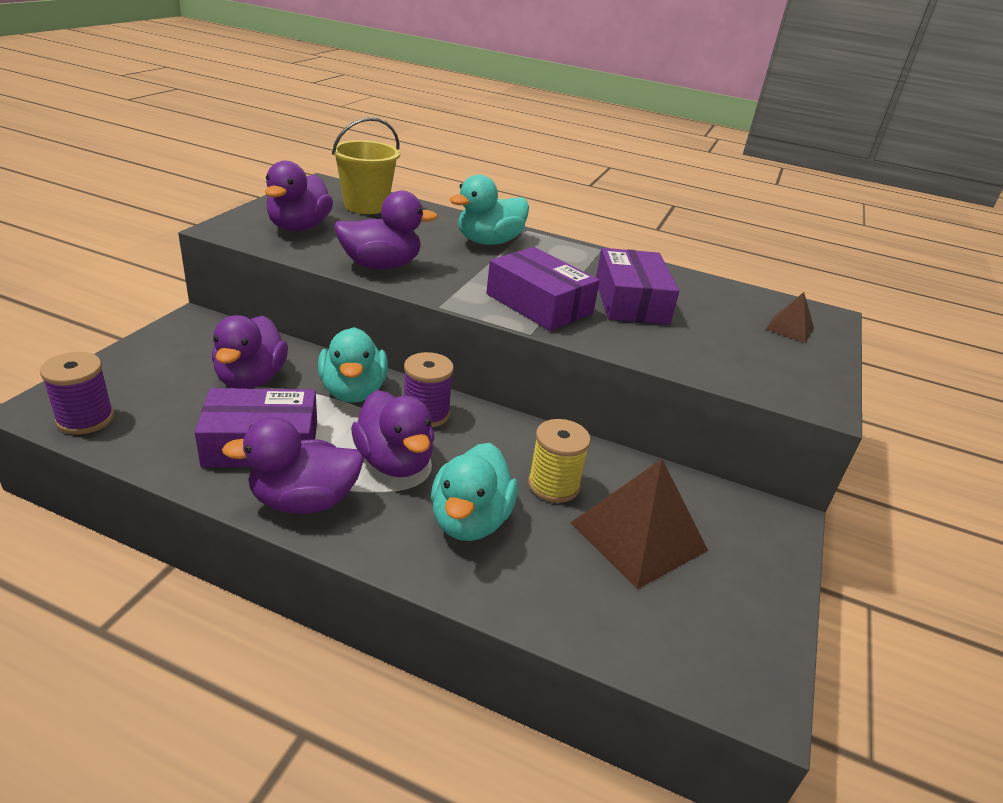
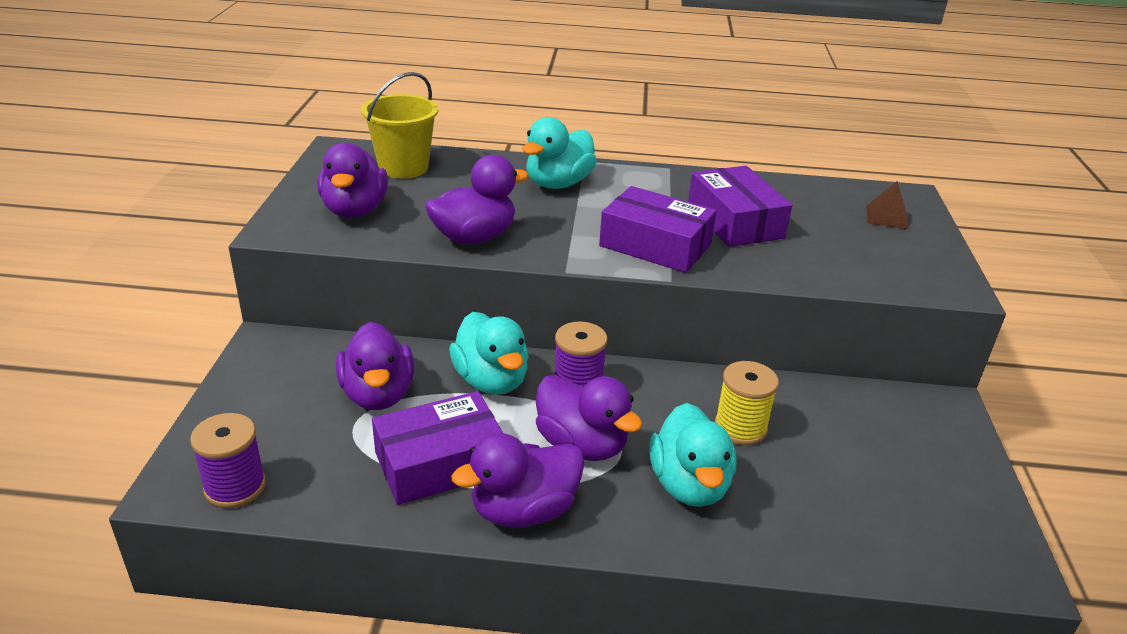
camera: 15 degrees left, 0 degrees up
brown pyramid [570,459,708,589] -> none

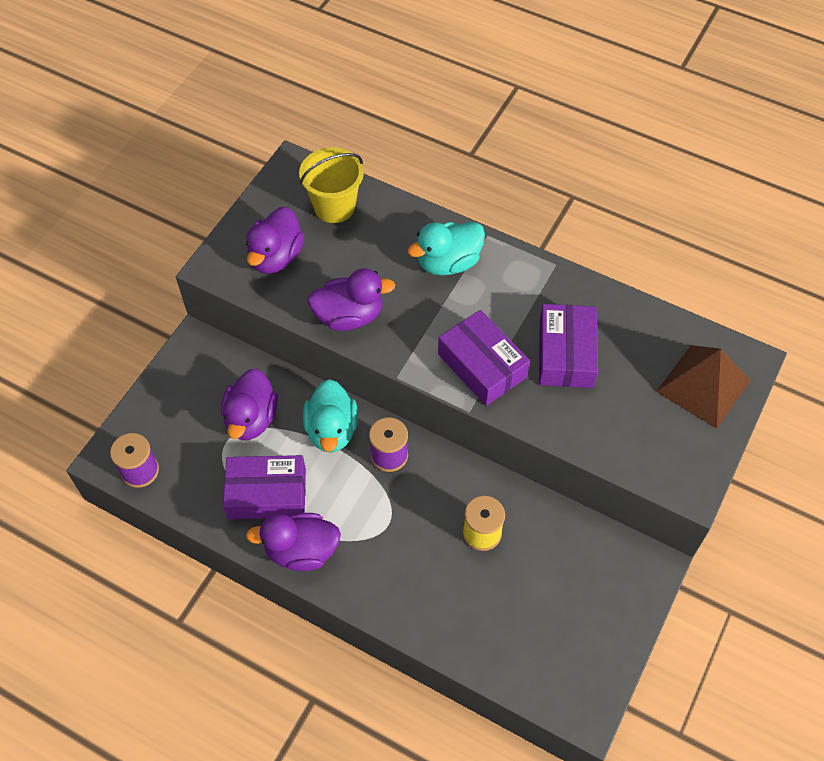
camera: 25 degrees right, 25 degrees up
purple duck [536,375,643,461] -> none
turquoise duck [649,403,736,507] -> none
brown pyramid [866,181,909,229] -> brown pyramid [656,345,751,429], size x1.97

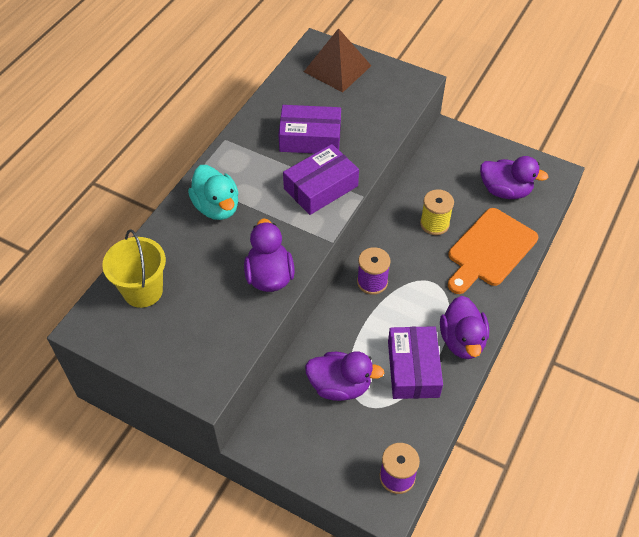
camera: 90 degrees left, 5 degrees down
purple duck [246,207,304,274] -> purple duck moved to [480,156,549,199]
turquoise duck [303,379,358,453] -> none
none -> orange cutting board [448,208,538,294]

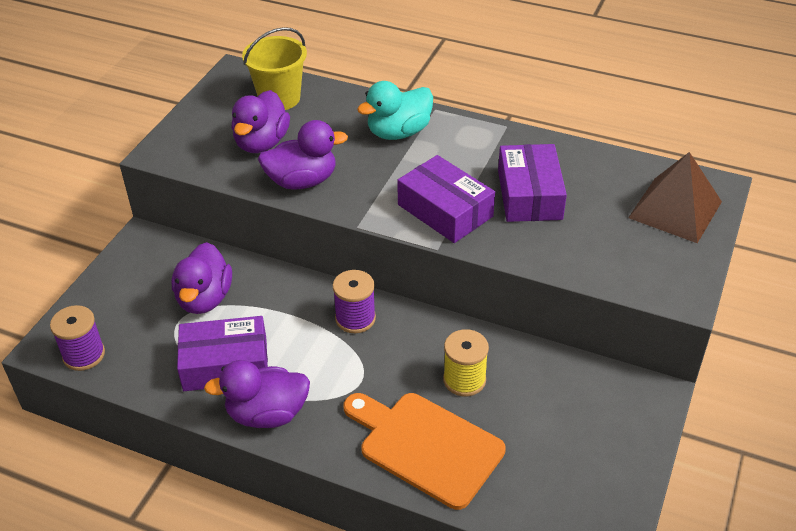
camera: 85 degrees right, 10 degrees down
purple duck [480,156,549,199] -> purple duck moved to [231,90,290,153]

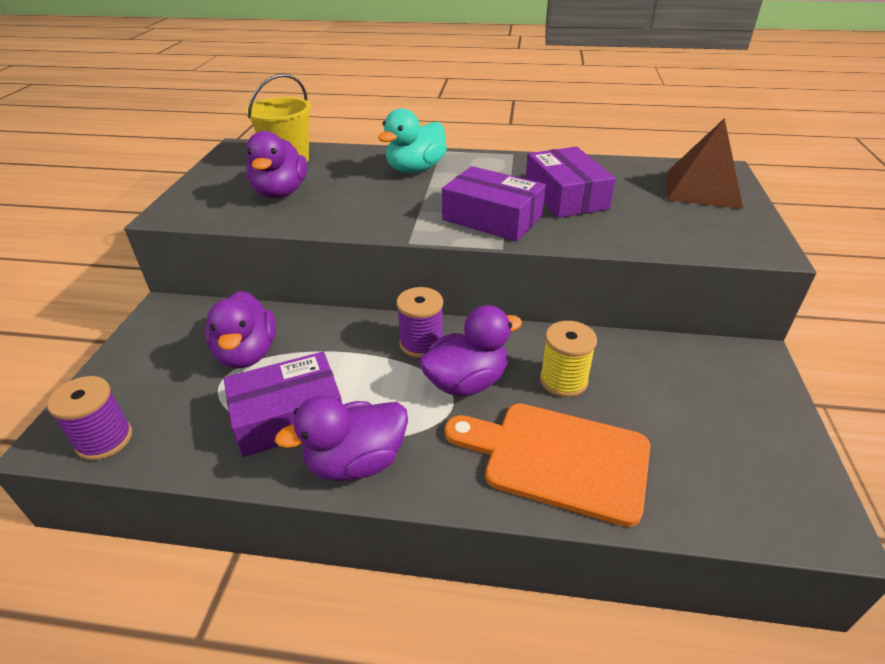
camera: 15 degrees left, 5 degrees down
purple duck [258,120,348,190] -> purple duck moved to [419,305,522,396]

